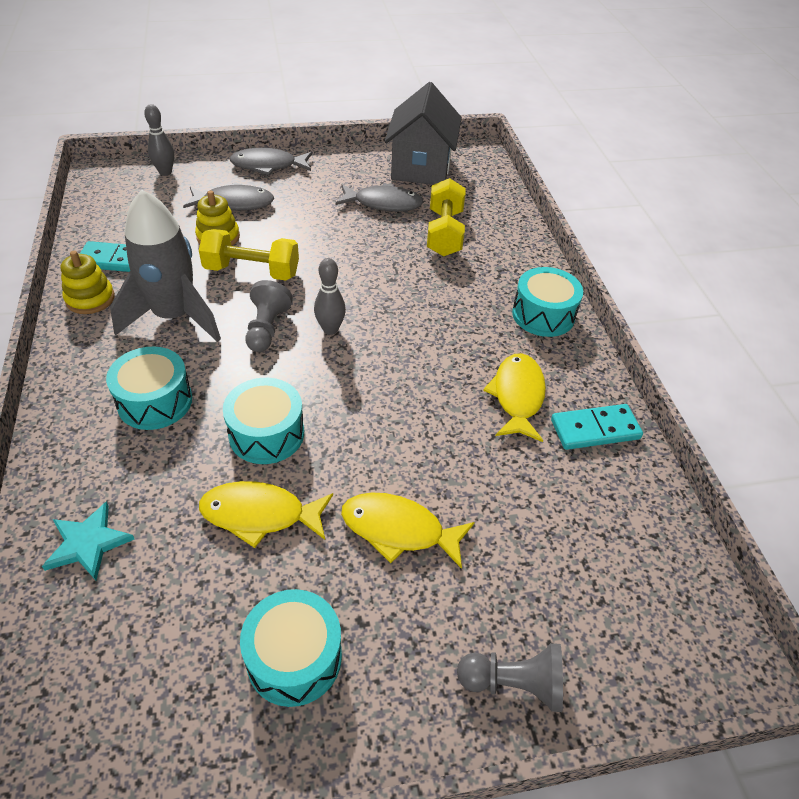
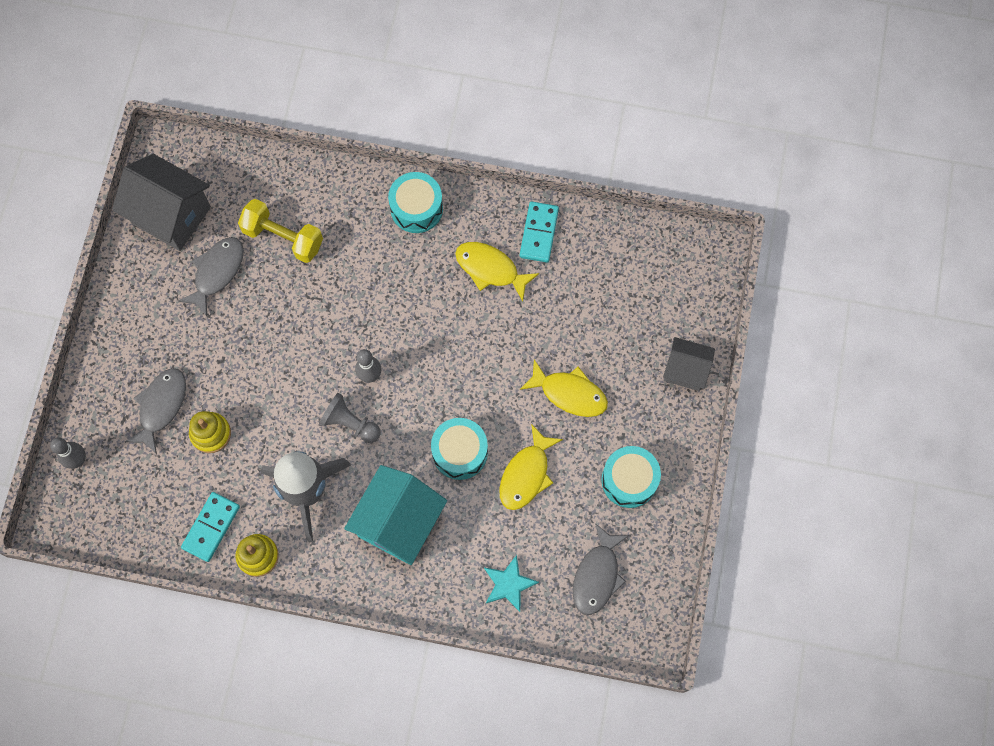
camera: 65 degrees left, 25 degrees up
turquoise drum [106,347,192,430] -> turquoise house [344,465,447,565]
yellow dumbbell [199,229,299,280] -> none
grey fish [229,148,312,176] -> grey fish moved to [573,523,629,615]
yellow fish [341,492,475,569] -> yellow fish turned 105 degrees counterclockwise [520,359,608,417]
grey pawn [457,643,563,712] -> grey house [663,337,715,391]

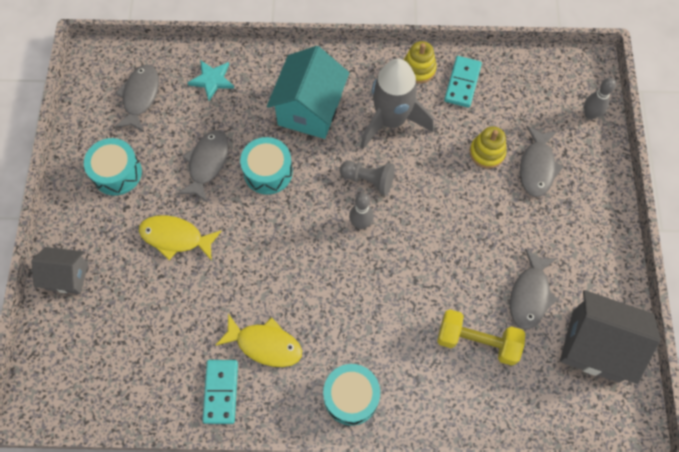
camera: 170 degrees right, 5 degrees down
yellow fish [499,424,563,510] -> grey fish [177,130,229,202]

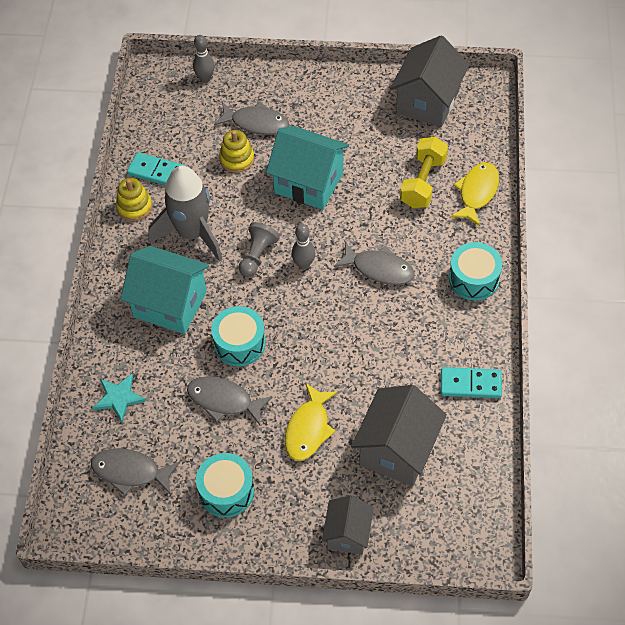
camera: 85 degrees left, 10 degrees down
yellow fish [216,314,302,367] -> yellow fish moved to [450,162,499,226]
grey fish [510,248,558,329] -> grey fish moved to [334,242,415,285]
none -> turquoise house [266,126,349,210]
none -> grey house [351,385,447,486]

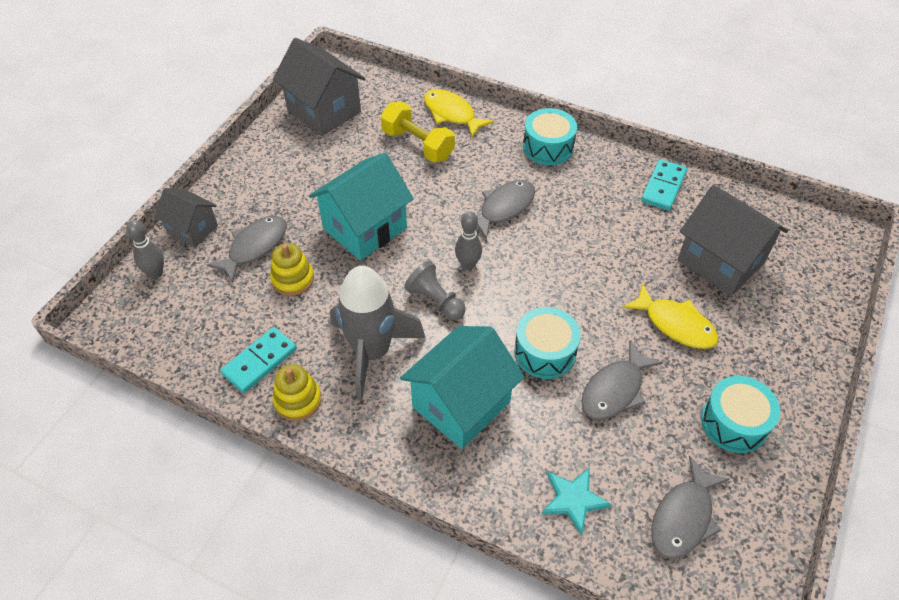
camera: 70 degrees left, 5 degrees down
grey house [322,495,374,555] -> grey house moved to [154,188,218,248]

